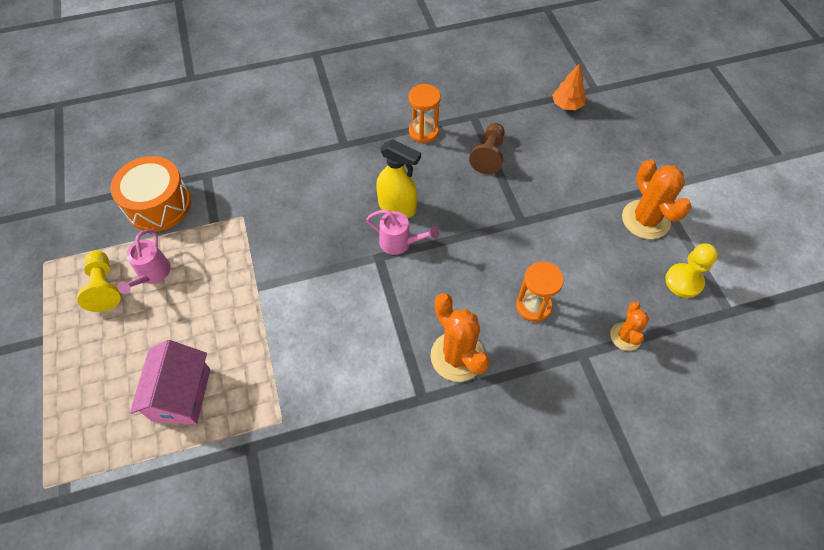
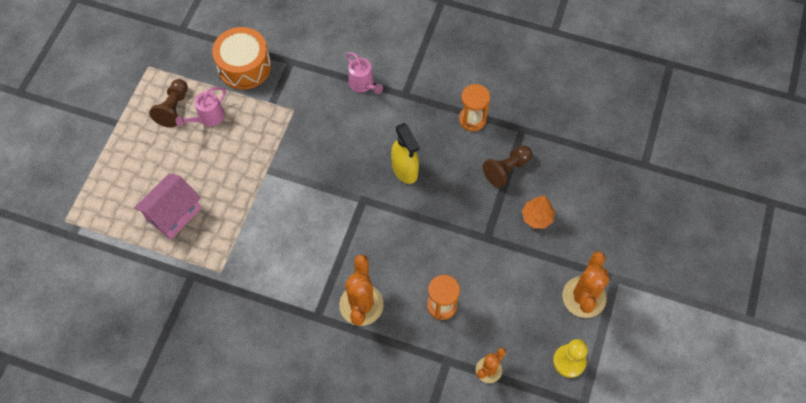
camera: 35 degrees right, 5 degrees up
yellow pawn [77,250,121,312] -> brown pawn [149,79,188,128]
pink watering can [366,210,439,255] -> pink watering can moved to [347,52,383,94]
orange tree [552,63,586,110] -> orange tree moved to [522,195,555,228]

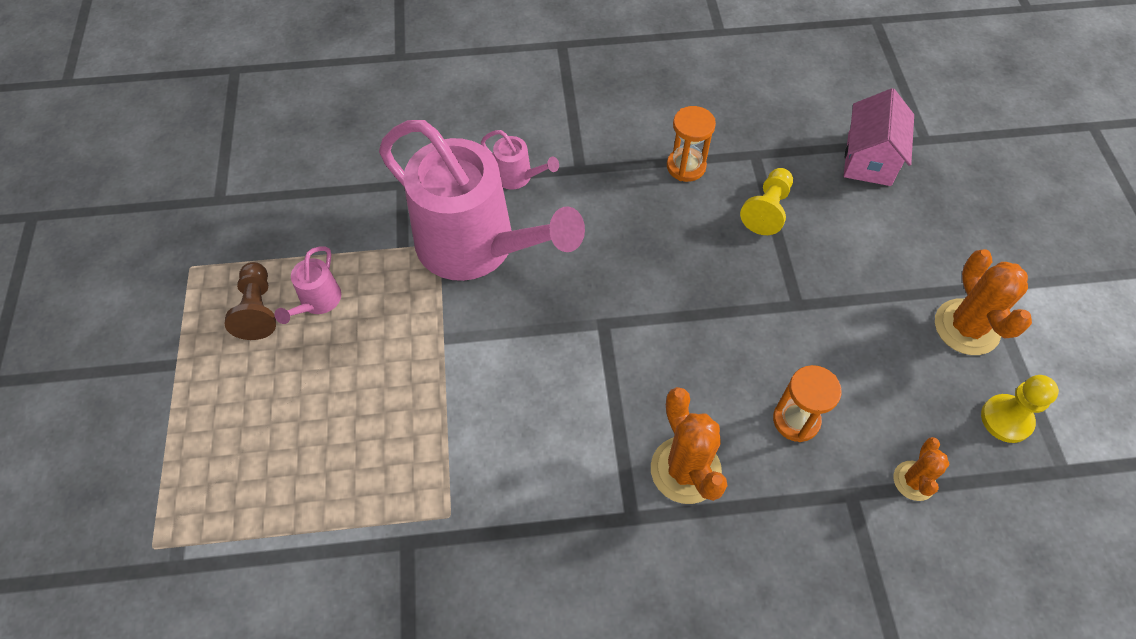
camera: 25 degrees left, 5 degrees down
pink house [134,173,201,240] -> pink house moved to [844,88,914,186]
orange drum [212,27,271,90] -> none
yellow spray bottle [391,123,420,184] -> none
brown pawn [483,145,532,188] -> yellow pawn [740,168,793,235]
orange tree [522,195,555,228] -> none
none -> pink watering can [379,120,585,281]

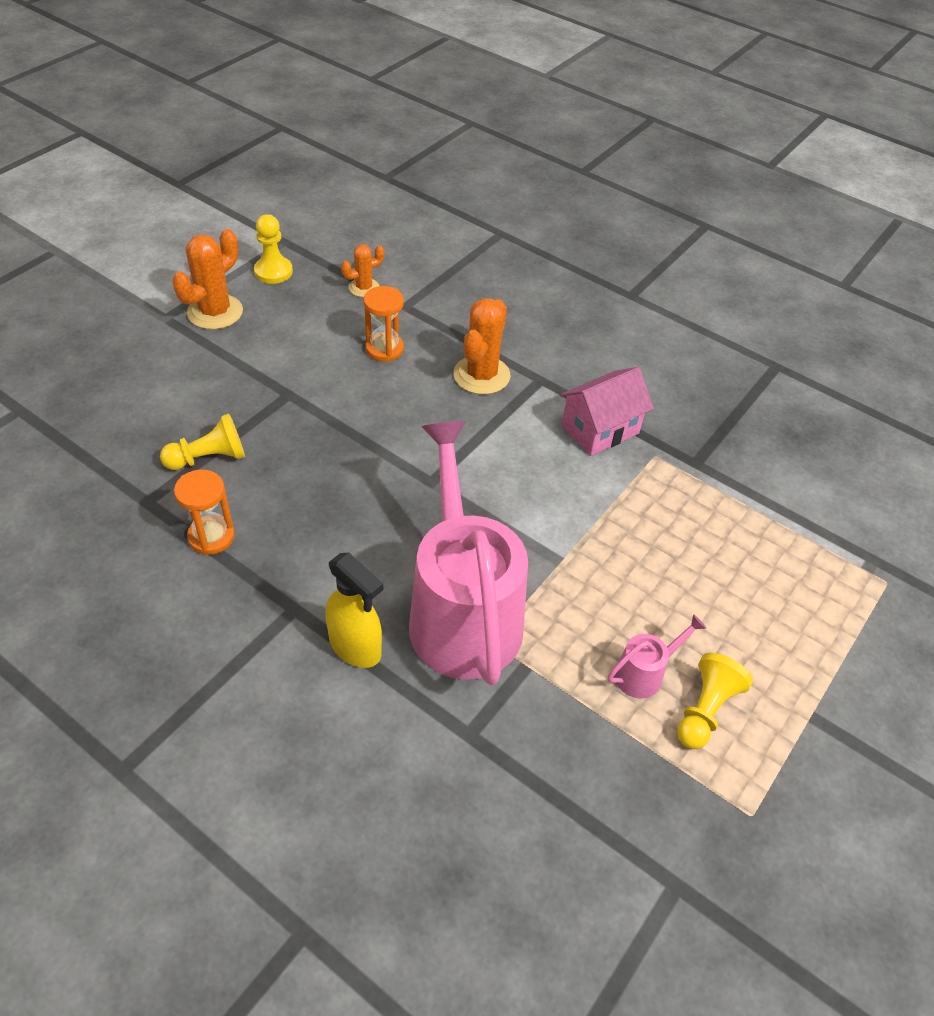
camera: 140 degrees left, 10 degrees down
brown pawn [225,262,276,340] -> yellow pawn [677,653,753,749]
pink watering can [481,130,559,189] -> yellow spray bottle [325,553,383,668]
pink house [844,88,914,186] -> pink house moved to [560,367,654,456]

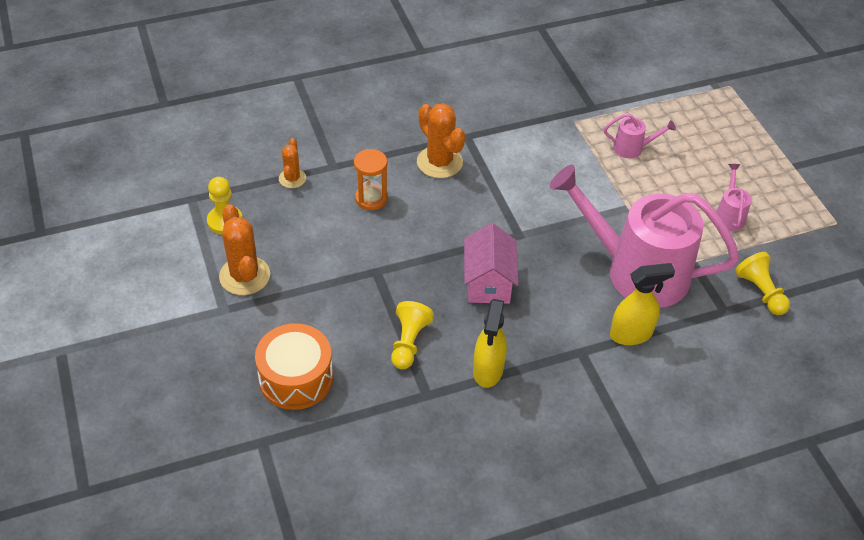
camera: 55 degrees left, 0 degrees up
orange hourglass [174,470,235,555] -> yellow spray bottle [473,299,507,388]
pink house [560,367,654,456] -> pink house moved to [464,223,518,304]
yellow pawn [677,653,753,749] -> yellow pawn moved to [735,252,790,315]
none -> orange drum [255,323,333,410]
none -> pink watering can [604,113,676,158]

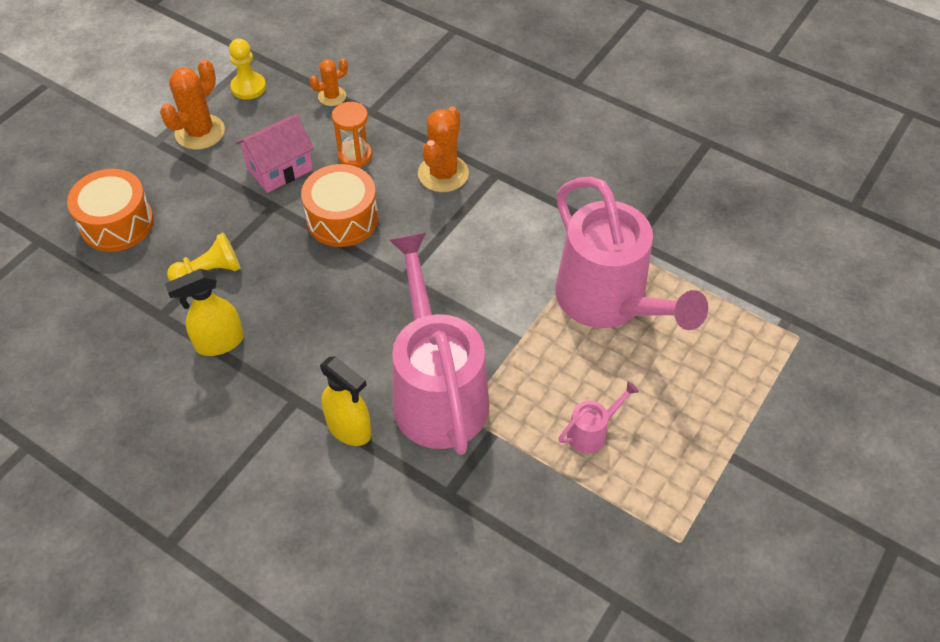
camera: 55 degrees right, 5 degrees up
pink house [464,223,518,304] -> pink house moved to [235,114,314,193]
pink watering can [604,113,676,158] -> pink watering can [555,176,708,330], size x2.49
yellow pawn [735,252,790,315] -> none
none -> orange drum [301,164,378,247]

